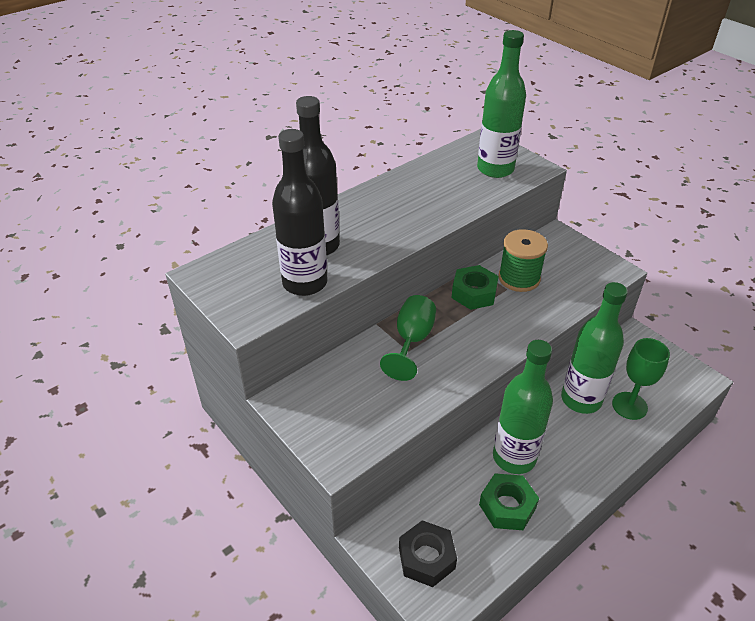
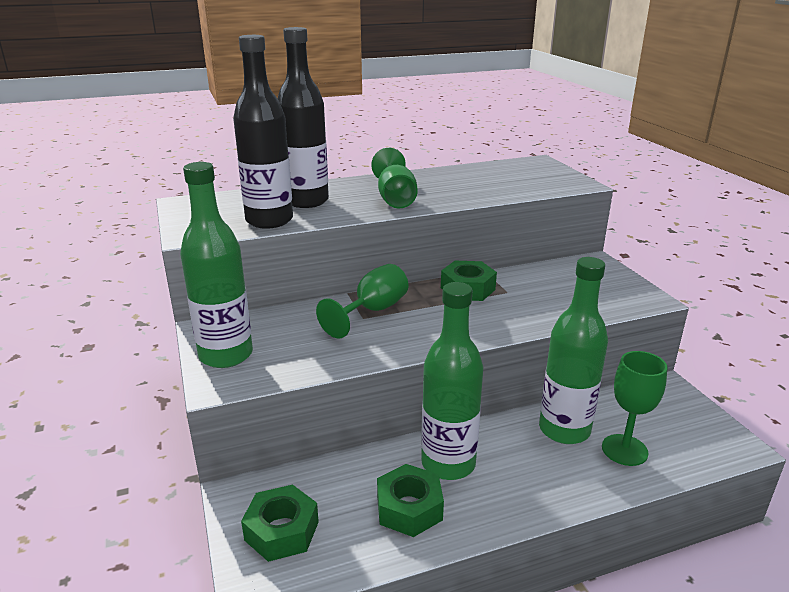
camera: 20 degrees right, 15 degrees down
black nut [399,520,457,587] -> green nut [241,484,319,562]
green bottle [477,30,526,178] -> green bottle moved to [180,162,253,368]
green spool [498,229,548,292] -> none
none -> green goblet [371,148,418,208]

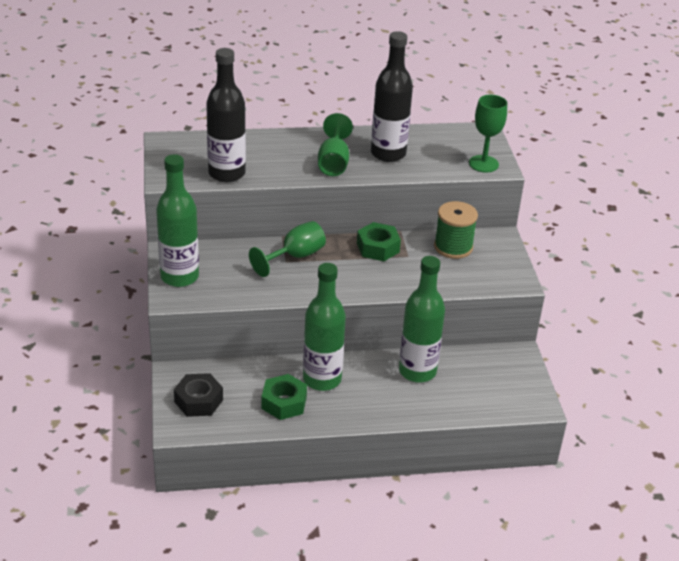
camera: 10 degrees right, 10 degrees up
green nut [241,484,319,562] -> black nut [174,373,223,417]
black bottle [278,27,329,208] -> black bottle moved to [371,31,413,162]
green goblet [602,351,668,466] -> green goblet moved to [469,95,507,173]
none -> green spool [434,201,478,259]

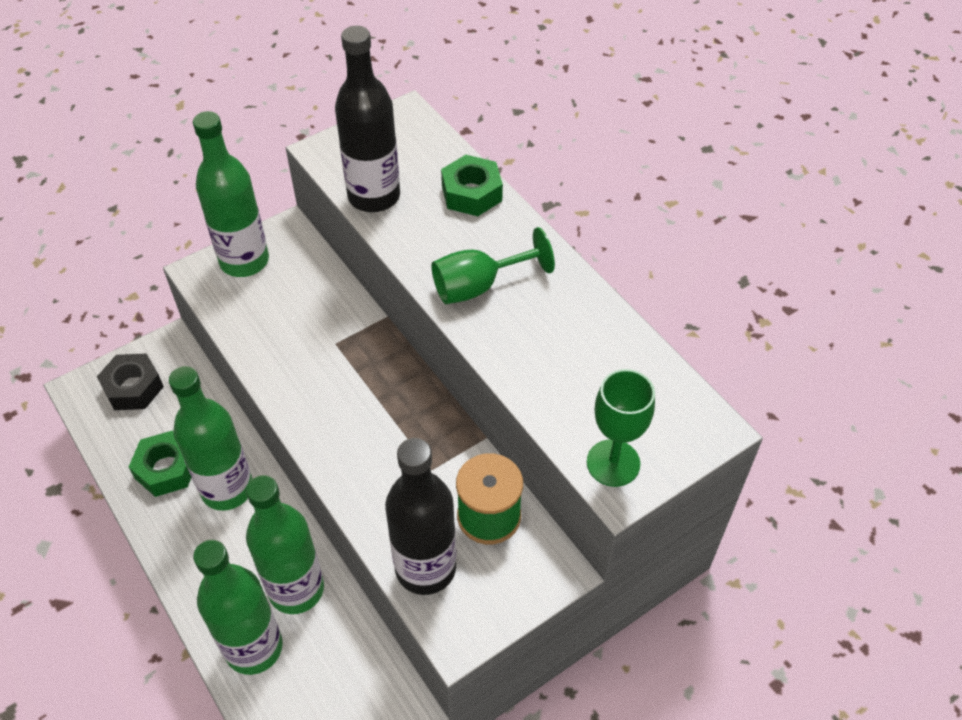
camera: 65 degrees right, 15 degrees up
green goblet [249,221,326,277] -> none
green nut [357,222,401,261] -> green nut moved to [441,155,503,216]
black bottle [371,31,413,162] -> black bottle moved to [385,438,456,595]
none -> green bottle [193,540,283,675]

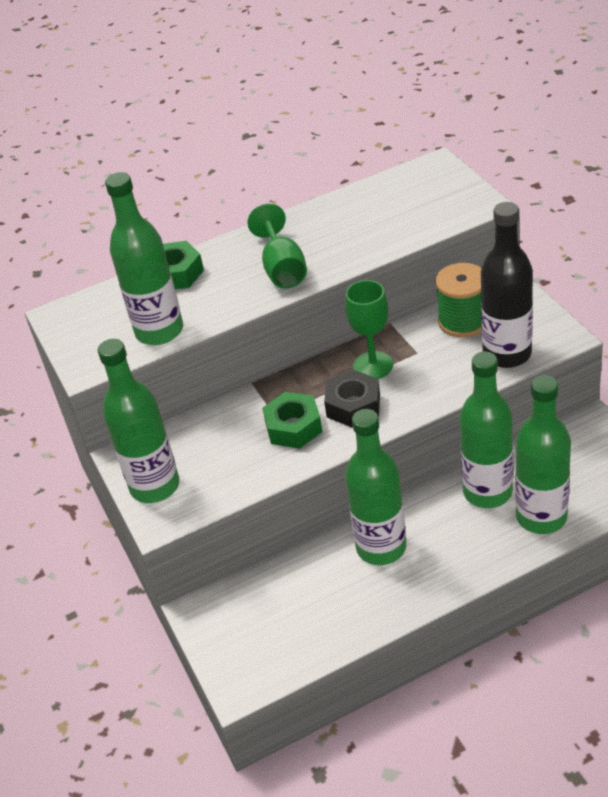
camera: 75 degrees left, 10 degrees down
black nut [97,353,164,410] -> black nut moved to [324,370,380,427]
green nut [129,431,191,497] -> green nut moved to [262,392,323,449]
black bottle [335,26,400,212] -> green bottle [105,172,183,345]
green goblet [587,369,655,487] -> green goblet moved to [345,280,393,379]

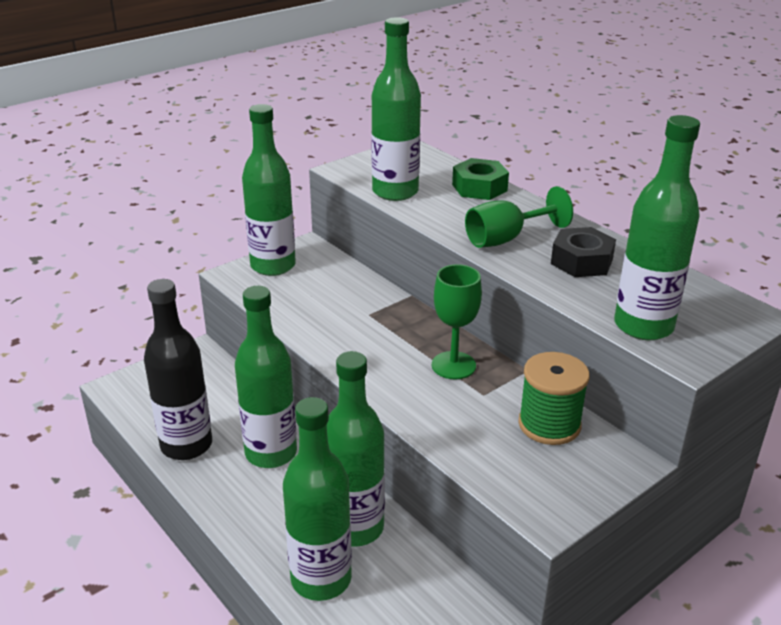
camera: 70 degrees right, 10 degrees down
green nut [262,392,323,449] -> none
black nut [324,370,380,427] -> black nut moved to [551,227,616,277]
black bottle [481,202,533,368] -> black bottle moved to [144,279,212,460]
none -> green bottle [614,115,700,340]

